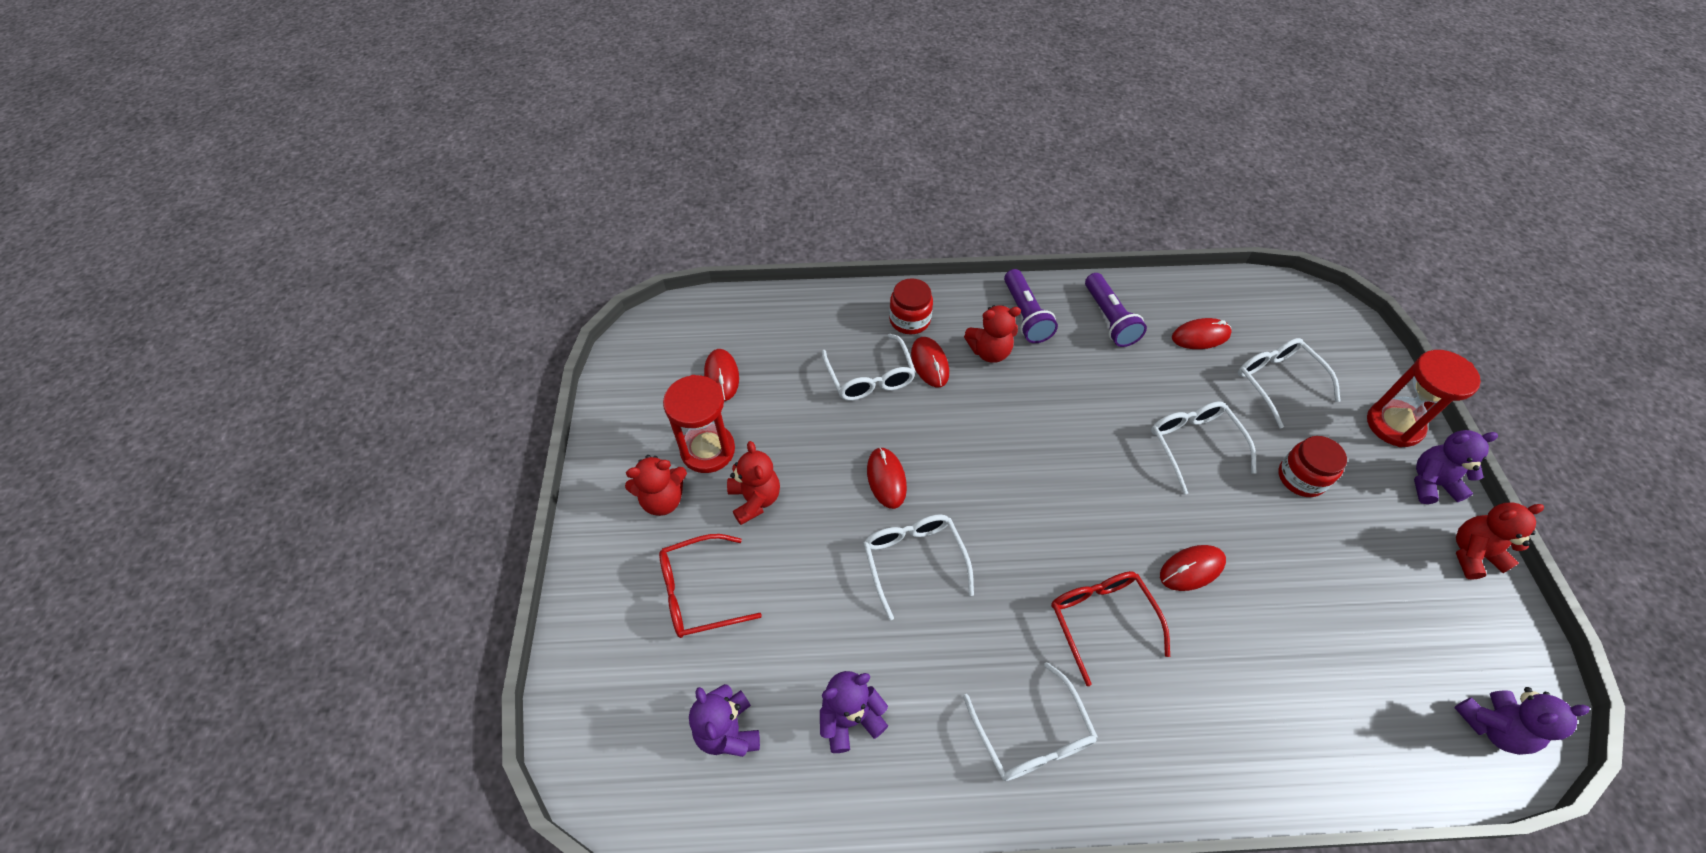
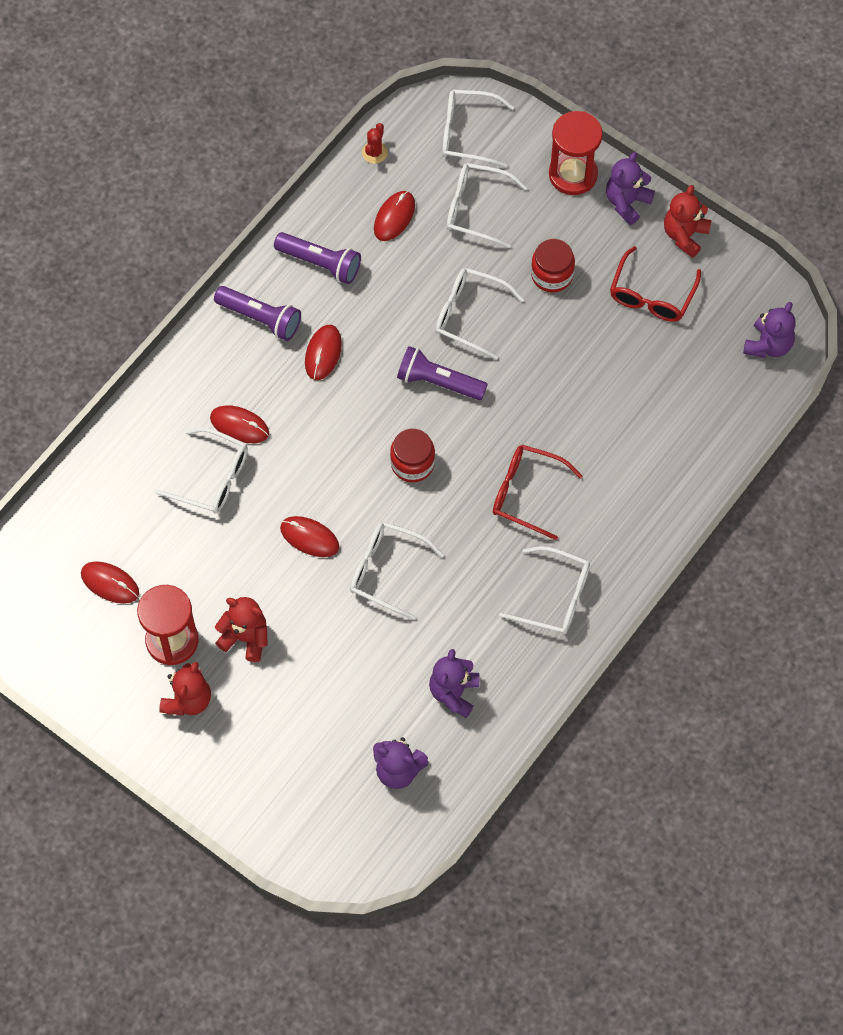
camera: 50 degrees left, 10 degrees up
red glasses [659,534,762,638] -> red glasses moved to [610,246,701,322]
red jar [889,278,933,334] -> red jar moved to [390,429,435,483]
red teddy bear [964,305,1021,363] -> none
red mouse [1160,545,1226,591] -> red mouse moved to [305,325,342,380]
none -> red cactus [362,123,388,164]
none -> purple flashlight [397,346,488,400]
none -> white glasses [442,90,514,168]

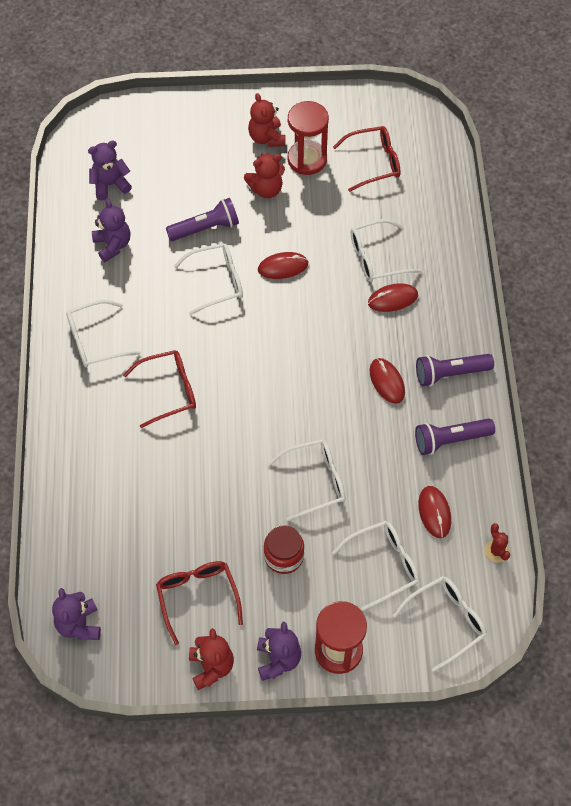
camera: 140 degrees right, 5 degrees down
red mouse [81,561,139,604] -> red glasses [333,126,401,192]
red jar [390,429,435,483] -> none
purple flashlight [397,346,488,400] -> purple flashlight moved to [166,198,239,241]

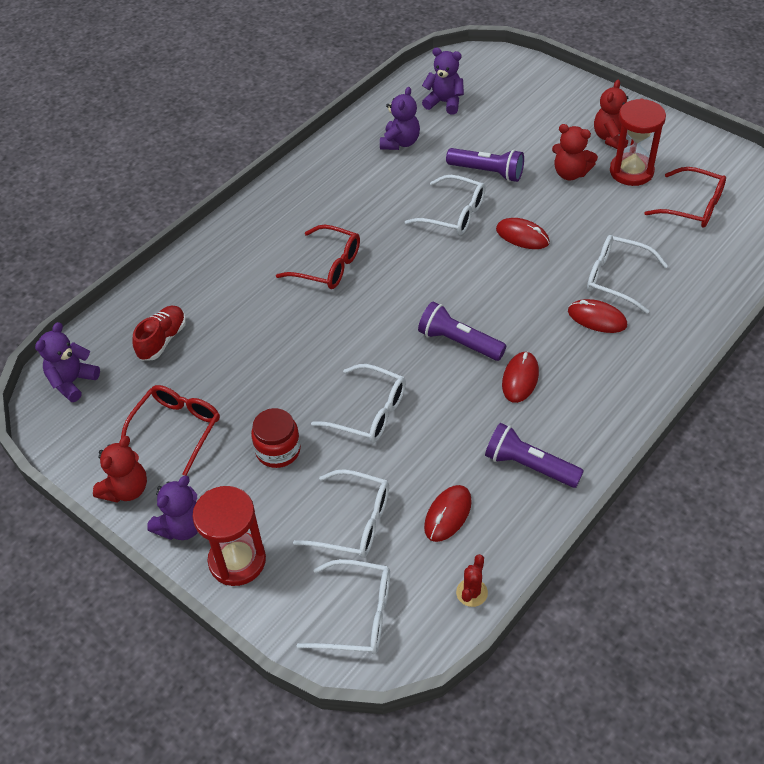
camera: 45 degrees right, 10 degrees down
white glasses [66,300,141,367] -> none
purple flashlight [416,354,494,386] -> purple flashlight moved to [418,302,506,361]
none -> red shoe [133,306,186,361]

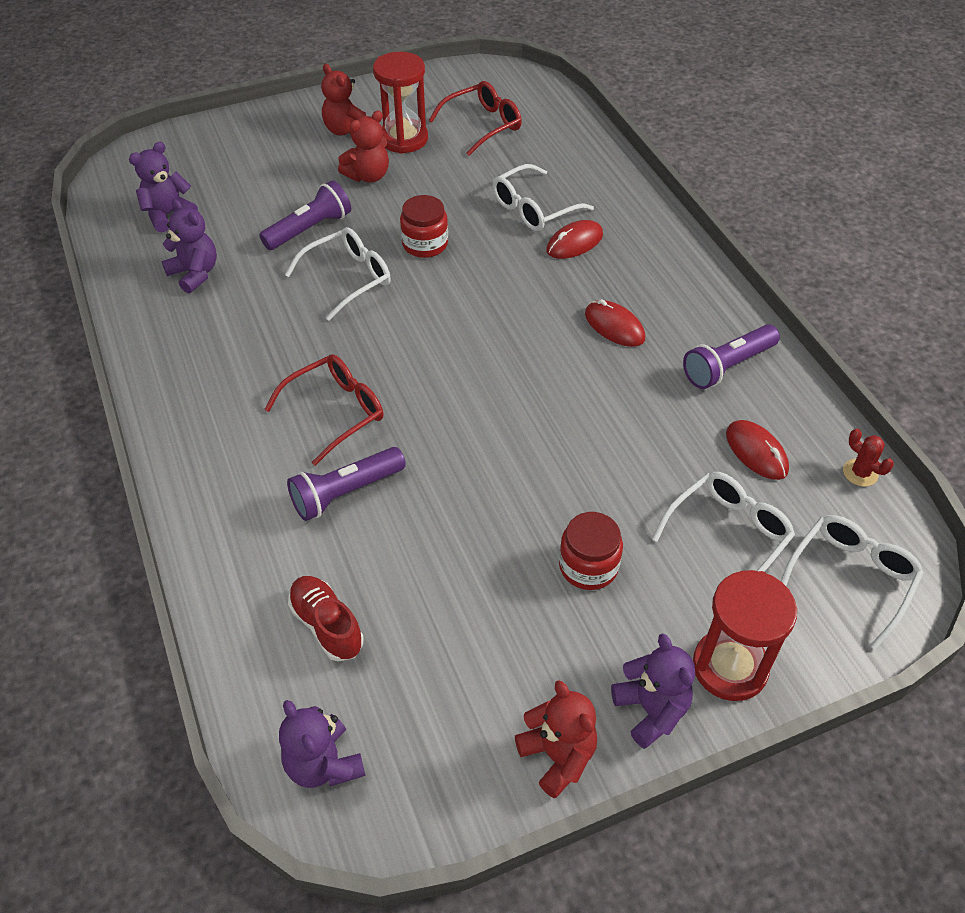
camera: 65 degrees left, 0 degrees up
red glasses [121,385,220,476] -> none
white glasses [311,364,406,443] -> none
purple flashlight [418,302,506,361] -> purple flashlight moved to [287,447,406,521]
red mouse [496,218,550,249] -> red jar [400,195,448,258]

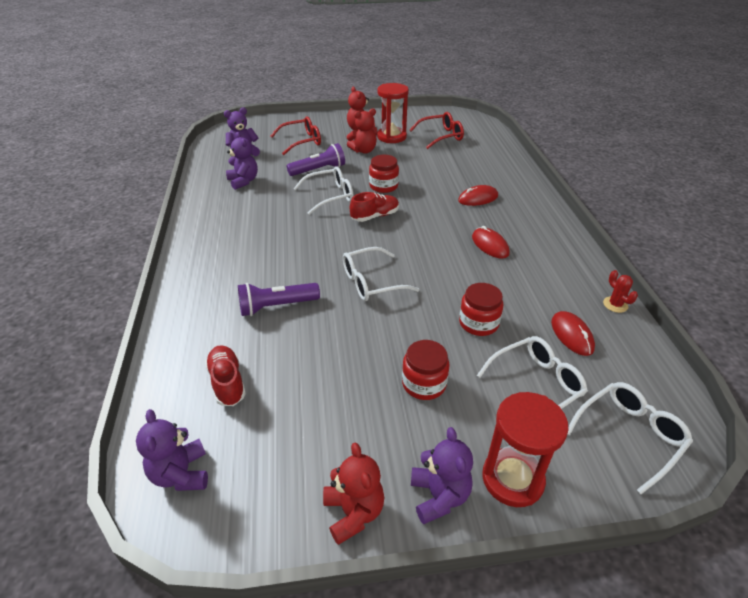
camera: 15 degrees right, 10 degrees down
red glasses [264,354,383,466] -> red glasses moved to [271,116,321,155]
white glasses [492,164,594,231] -> white glasses moved to [343,247,420,301]
purple flashlight [683,324,780,389] -> none
red cactus [843,428,894,486] -> red cactus moved to [603,270,638,313]
none -> red shoe [350,192,399,222]
none -> red jar [459,283,503,336]

